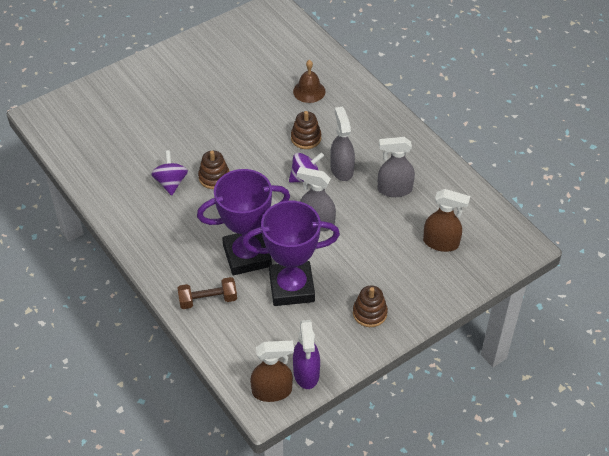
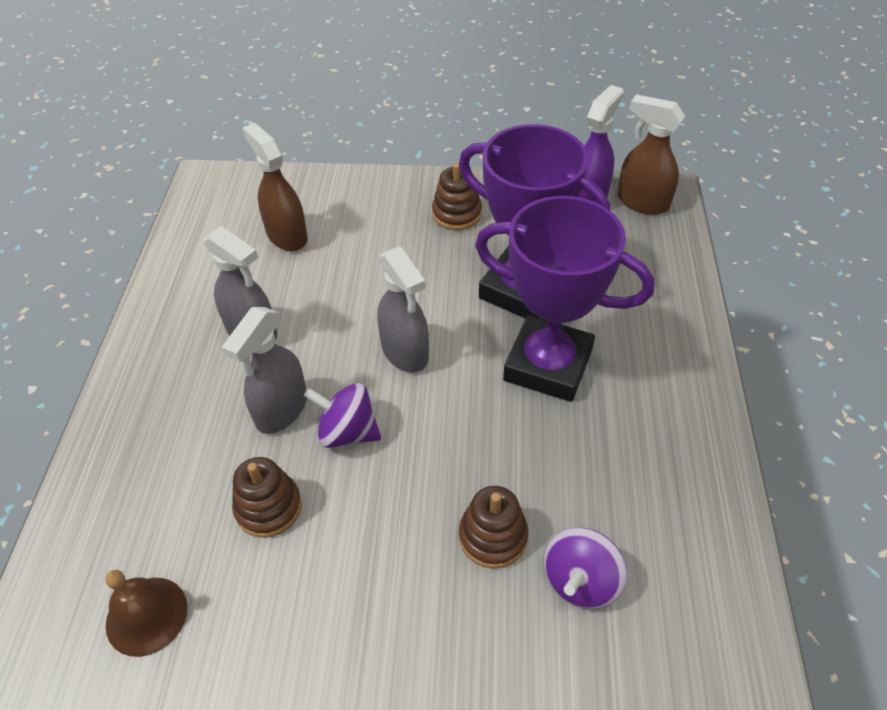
camera: 140 degrees left, 0 degrees up
brown dumbbell [177,277,237,309] -> none

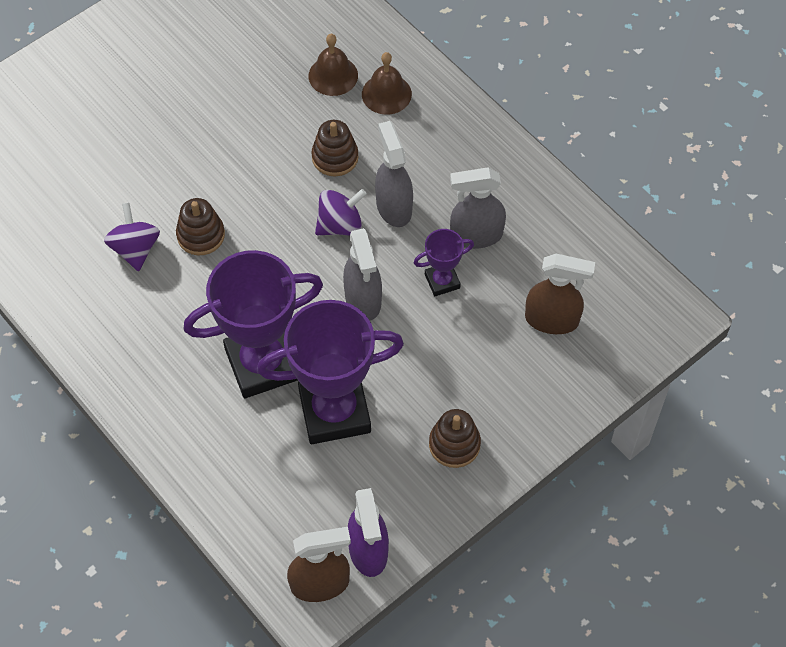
camera: 135 degrees right, 10 degrees up
grey spray bottle [377,246,429,373] -> grey spray bottle turned 120 degrees counterclockwise [343,228,382,321]
none -> brown bell [362,52,412,115]
none -> purple trophy [414,229,474,296]

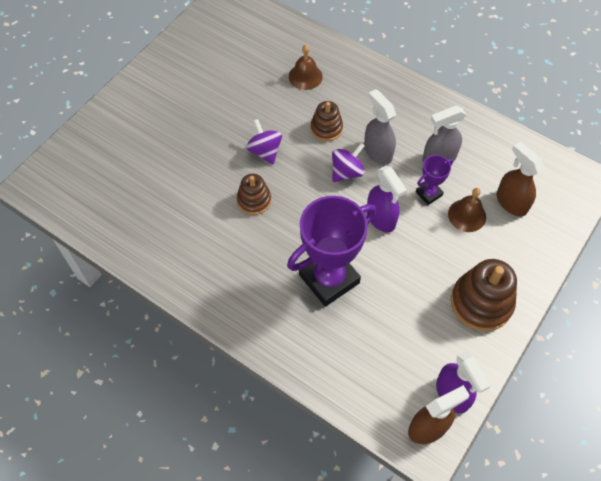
camera: 15 degrees left, 0 degrees up
purple spinning top [104,203,160,271] -> purple spinning top moved to [246,119,282,164]
purple trophy [257,300,404,444] -> none
grey spray bottle [343,228,382,321] -> purple spray bottle [367,166,407,232]
brown bell [362,52,412,115] -> brown bell moved to [448,188,486,232]
brown stacking toy [429,409,481,468] -> brown stacking toy [451,259,517,331], size x1.68
brown spray bottle [525,253,595,334] -> brown spray bottle turned 120 degrees counterclockwise [497,142,544,216]

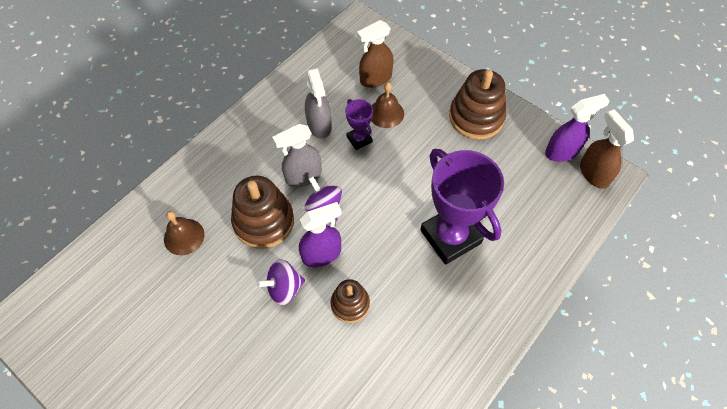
camera: 85 degrees left, 0 degrees up
brown stacking toy [311,101,343,141] -> brown stacking toy [231,176,294,249], size x1.68
purple spray bottle [367,166,407,232] -> purple spray bottle moved to [299,202,341,267]

